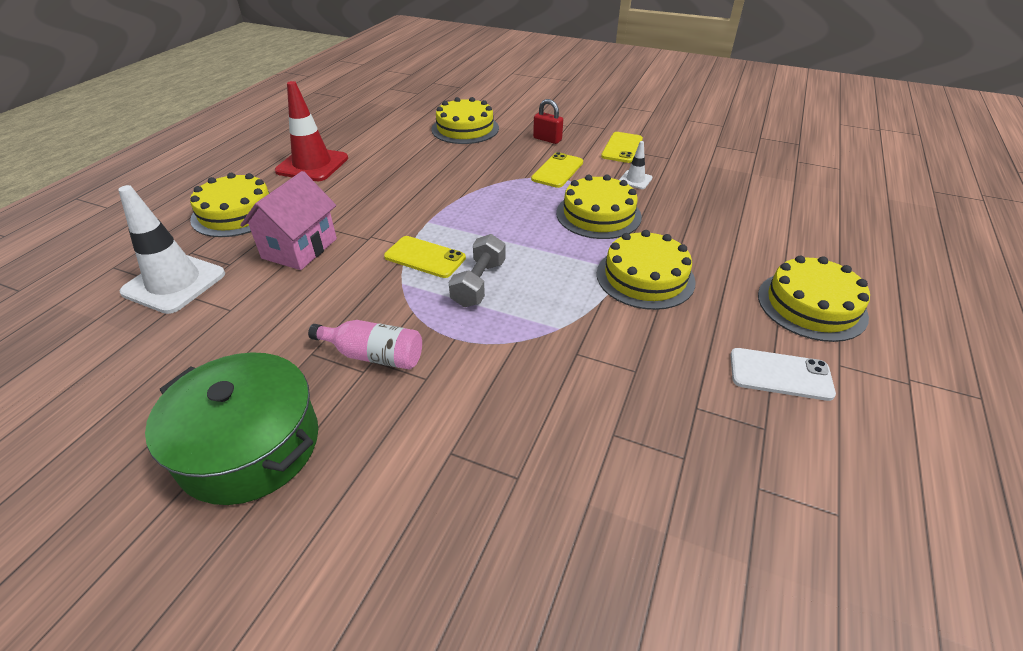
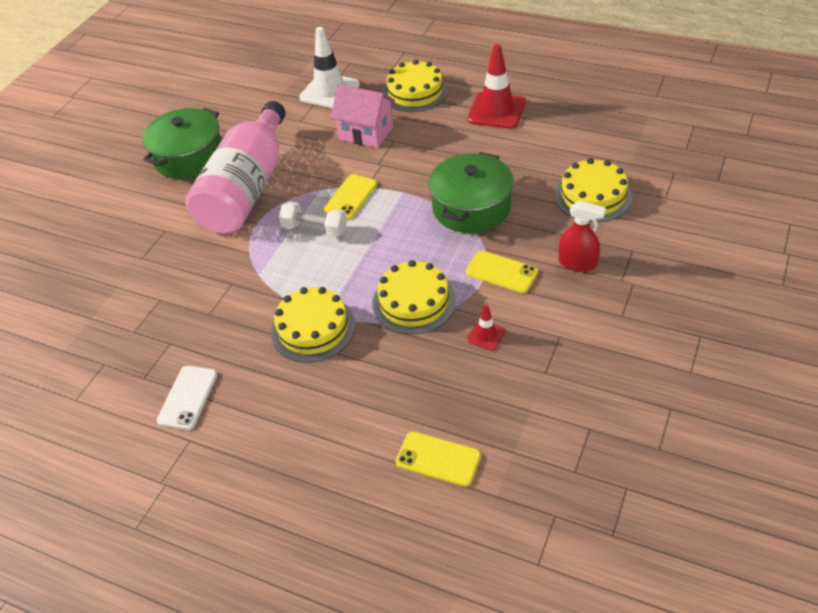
camera: 95 degrees right, 5 degrees up
pink bottle [308,320,422,370] -> pink bottle [185,101,286,233], size x2.33
grey dumbbell [449,234,506,307] -> white dumbbell [279,202,347,237]
red padlock [533,99,563,144] -> red spray bottle [559,201,606,272]
yellow phone [601,132,643,163] -> yellow phone moved to [396,432,481,487]
white traffic cone [619,141,652,189] -> red traffic cone [467,304,506,351]
yellow cake [758,256,870,342] -> none
none -> green pot [429,152,514,233]

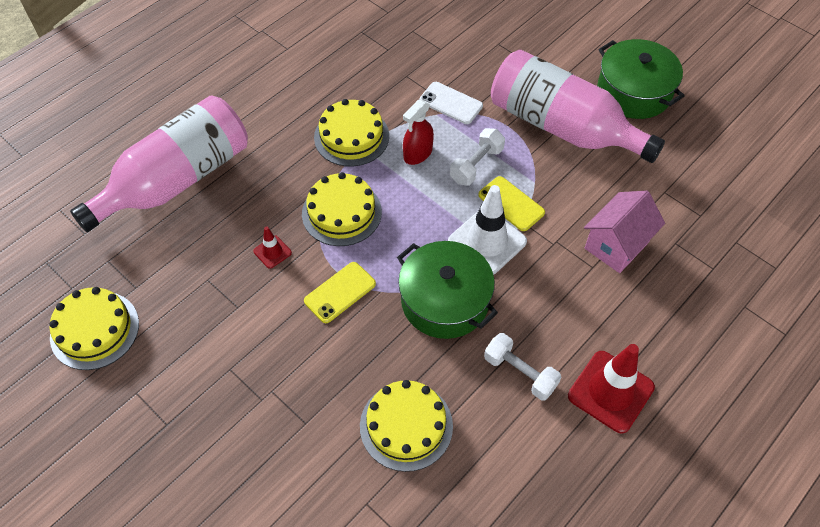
camera: 105 degrees right, 10 degrees up
white phone [157,366,217,430] -> white phone moved to [419,82,483,124]
white traffic cone [299,27,360,108] -> white traffic cone moved to [448,185,527,275]
yellow cake [383,59,448,112] -> yellow cake moved to [49,287,139,370]
yellow phone [396,432,481,487] -> pink bottle [70,96,248,232]
red spray bottle [559,201,606,272] -> red spray bottle moved to [403,99,434,165]
none -> white dumbbell [484,333,561,400]

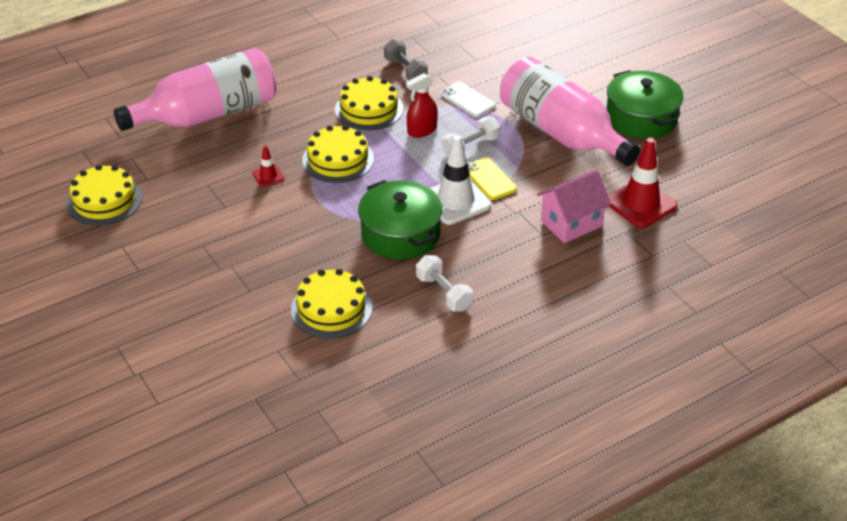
camera: 15 degrees right, 15 degrees down
yellow phone [304,262,376,323] -> none
red traffic cone [568,344,655,433] -> red traffic cone moved to [608,138,678,228]
none -> grey dumbbell [384,39,428,81]

